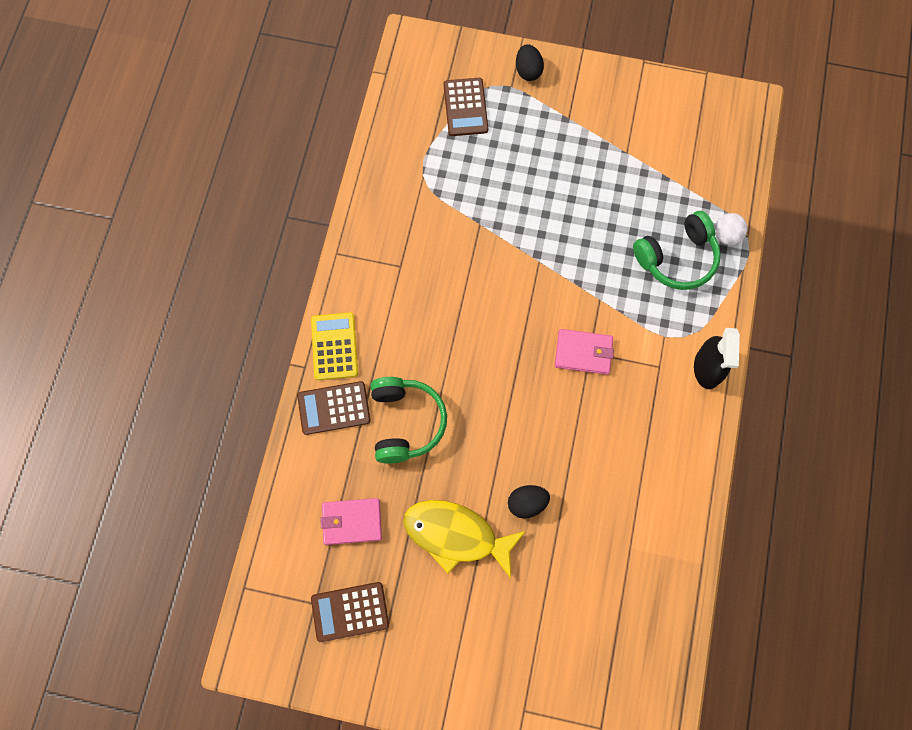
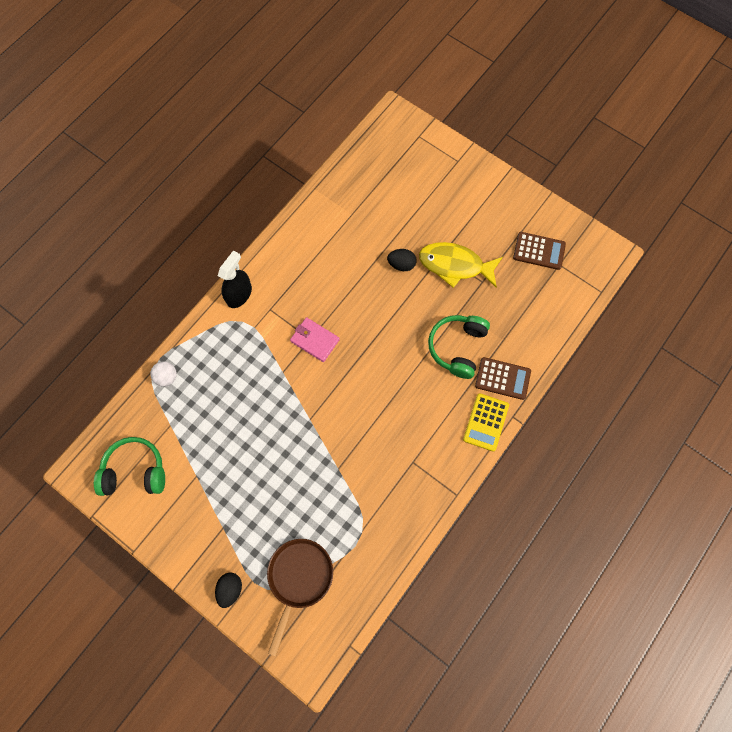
camera: 155 degrees left, 0 degrees up
pink wallet [320,498,382,545] -> none
yellow fish [403,500,526,578] -> yellow fish turned 150 degrees clockwise [419,242,503,288]
brown calculator [443,78,488,136] -> brown pan [267,539,333,656]
green headphones [633,211,721,290] -> green headphones moved to [94,437,165,496]

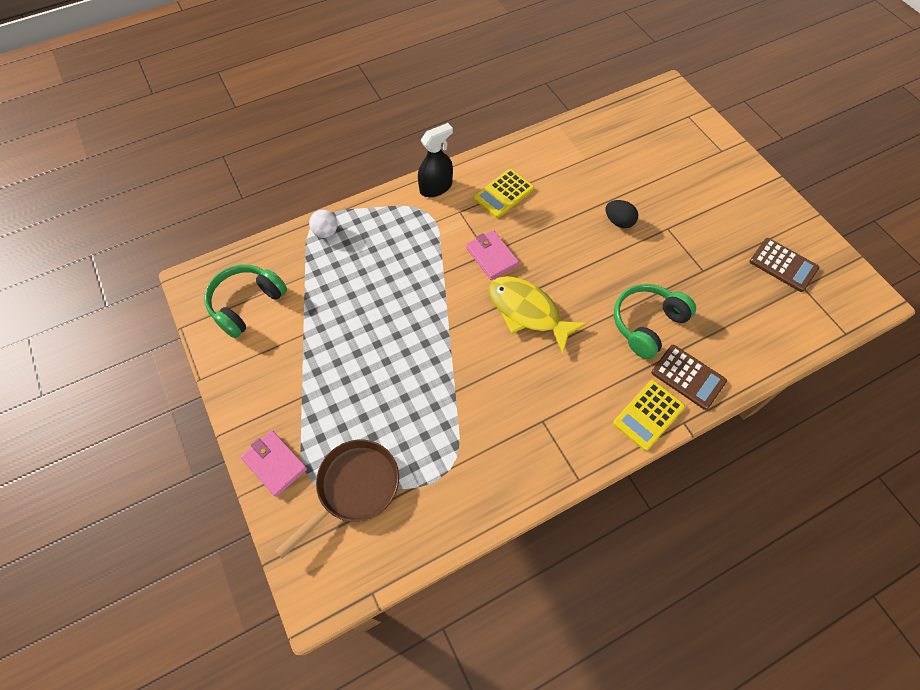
camera: 25 degrees right, 10 degrees down
green headphones [94,437,165,496] -> green headphones turned 75 degrees counterclockwise [204,265,287,338]
black egg [215,572,242,608] -> pink wallet [241,430,307,497]
yellow fish [419,242,503,288] -> yellow fish moved to [489,276,587,354]
none -> yellow calculator [474,169,534,218]

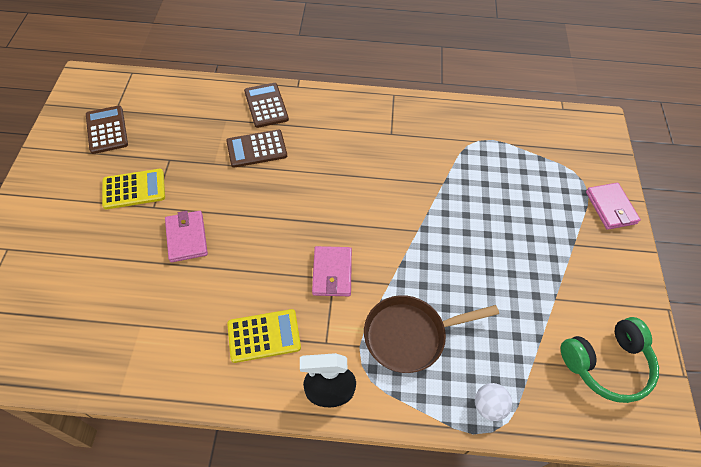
camera: 150 degrees left, 5 degrees down
brown pan [275,439,399,558] -> brown pan moved to [364,295,499,373]
yellow fish [489,276,587,354] -> none
black egg [606,200,638,228] -> pink wallet [165,211,208,262]
yellow calculator [613,380,685,451] -> yellow calculator moved to [102,169,165,209]
green headphones [614,284,696,359] -> brown calculator [226,130,287,168]

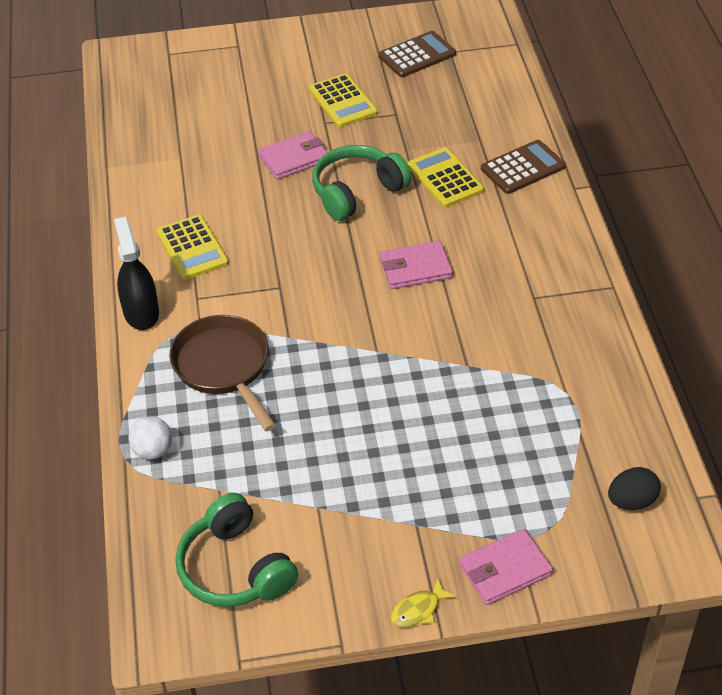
camera: 80 degrees right, 10 degrees down
brown calculator [226,130,287,168] -> yellow calculator [408,147,484,207]
pink wallet [312,246,352,296] -> pink wallet moved to [380,241,453,289]
none -> green headphones [312,145,412,221]
none -> yellow fish [391,578,456,628]
none -> black egg [608,467,661,510]

